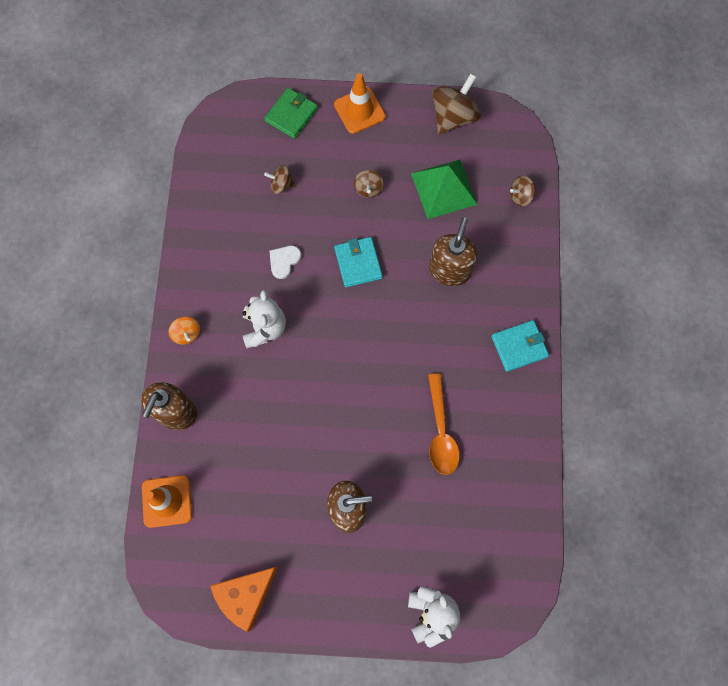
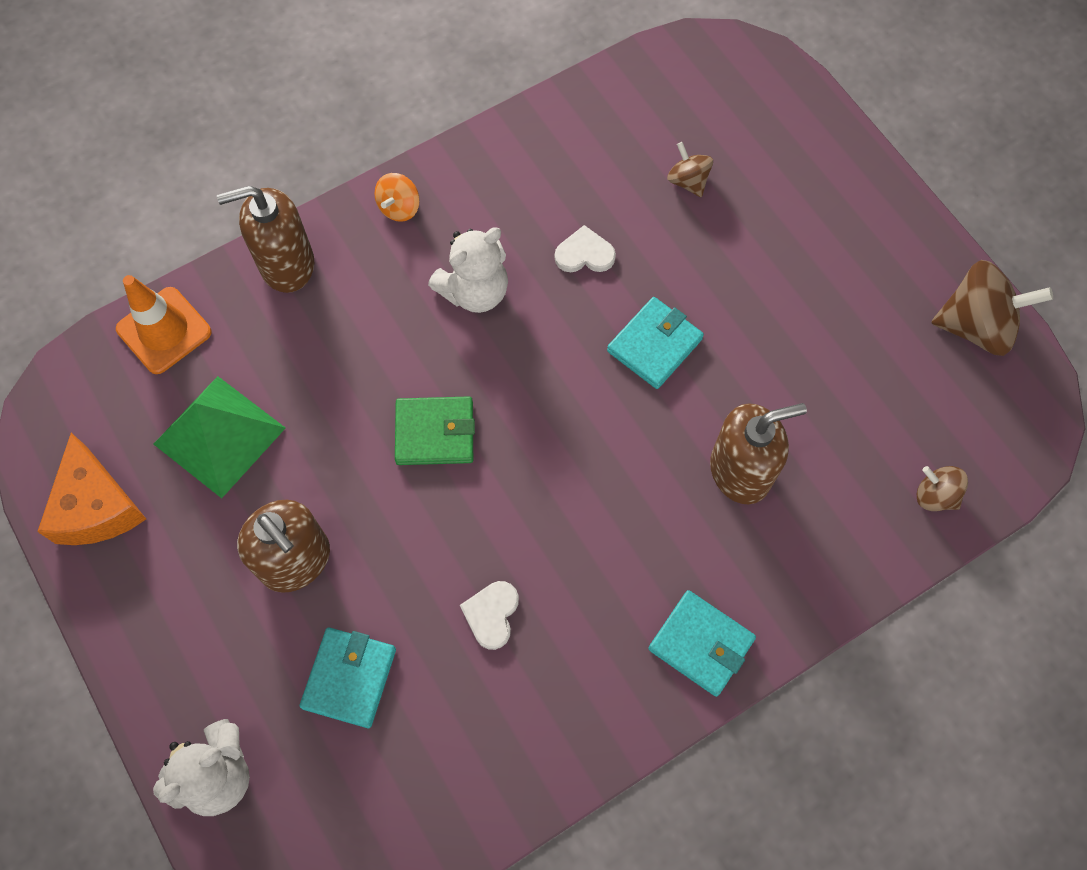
camera: 55 degrees right, 5 degrees down
orange cheese [210,567,278,632] -> orange cheese turned 120 degrees counterclockwise [37,433,146,545]
green wallet [264,88,318,139] -> green wallet moved to [395,396,475,465]
orange traffic cone [334,73,386,134] -> none
brown spinning top [354,170,384,198] -> none
green pyramid [411,159,478,219] -> green pyramid moved to [154,376,285,498]
orange spoon [428,373,460,475] -> white heart [460,581,519,650]
none -> turquoise wallet [300,627,396,728]

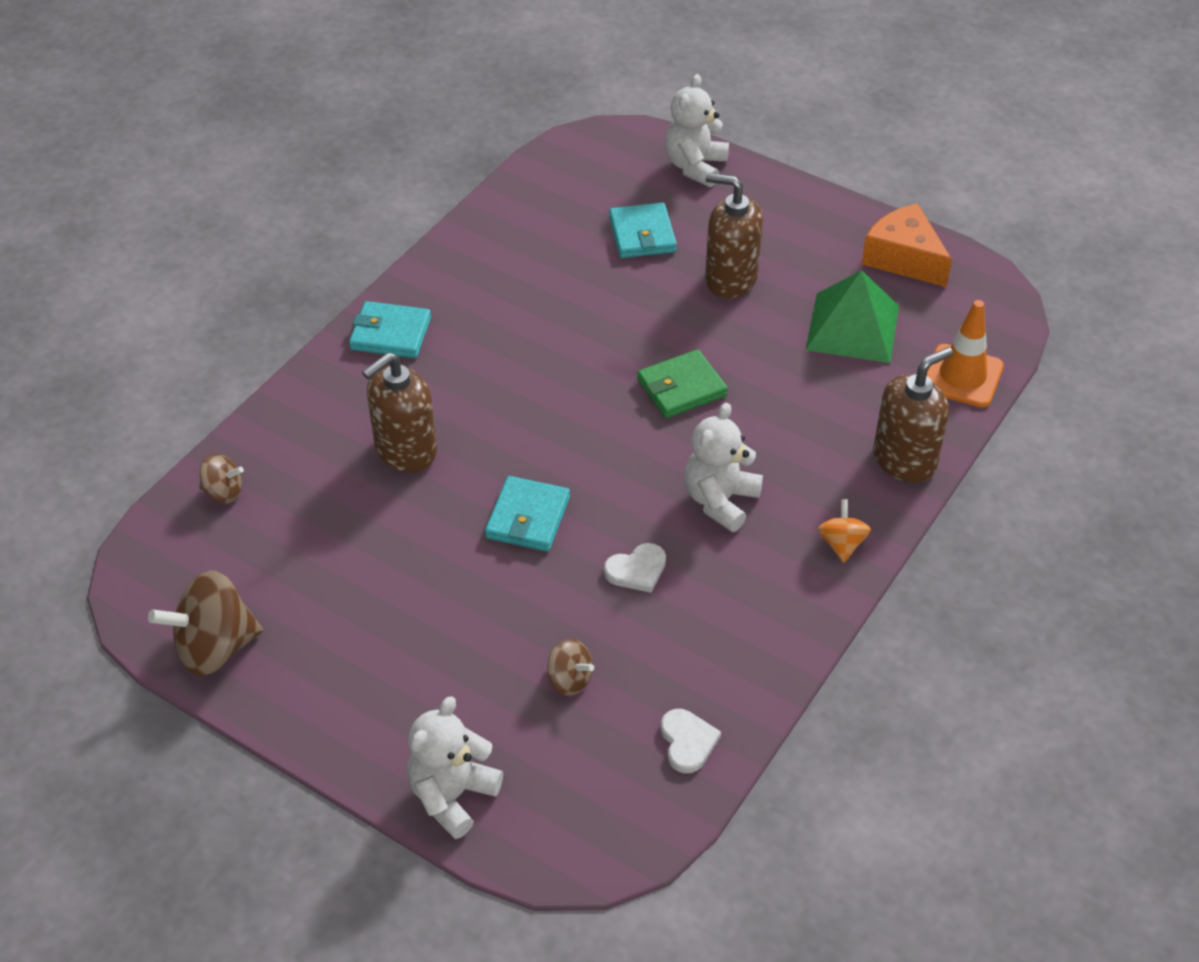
camera: 155 degrees right, 20 degrees down
white heart [460,581,519,650] -> white heart moved to [661,709,721,773]
none -> white teddy bear [407,696,503,839]

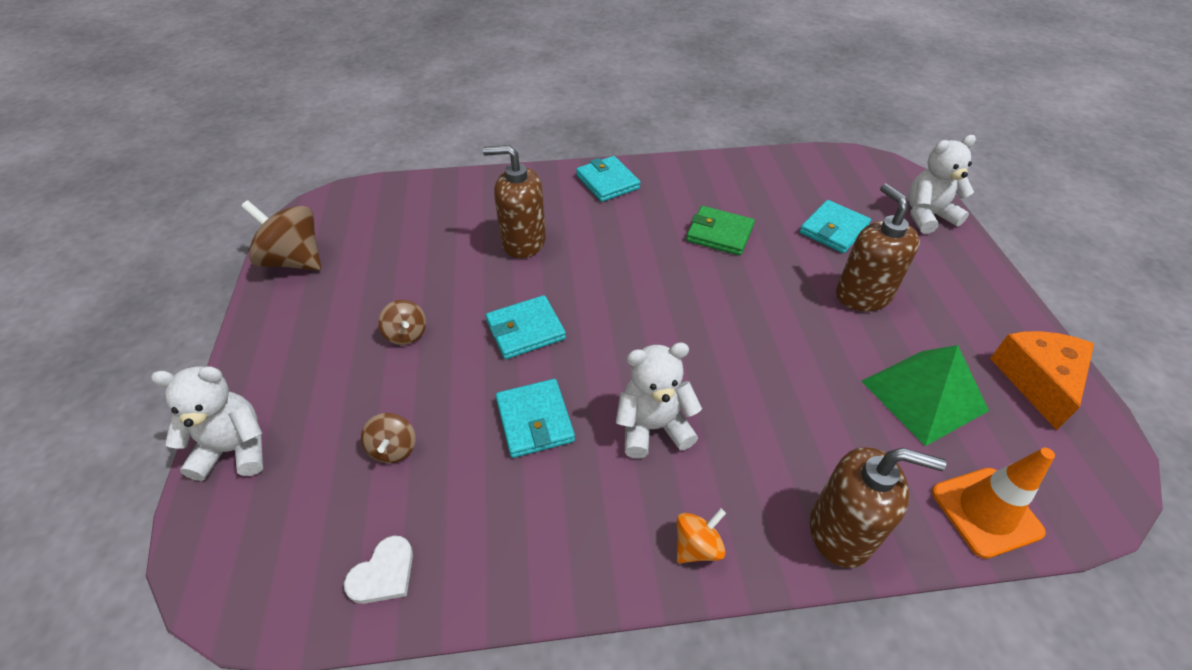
camera: 50 degrees right, 0 degrees up
brown spinning top [199,454,244,503] -> brown spinning top moved to [379,300,426,345]
white heart [604,543,666,593] -> turquoise wallet [496,379,575,458]
green wallet [637,349,728,418] -> green wallet moved to [686,206,755,255]

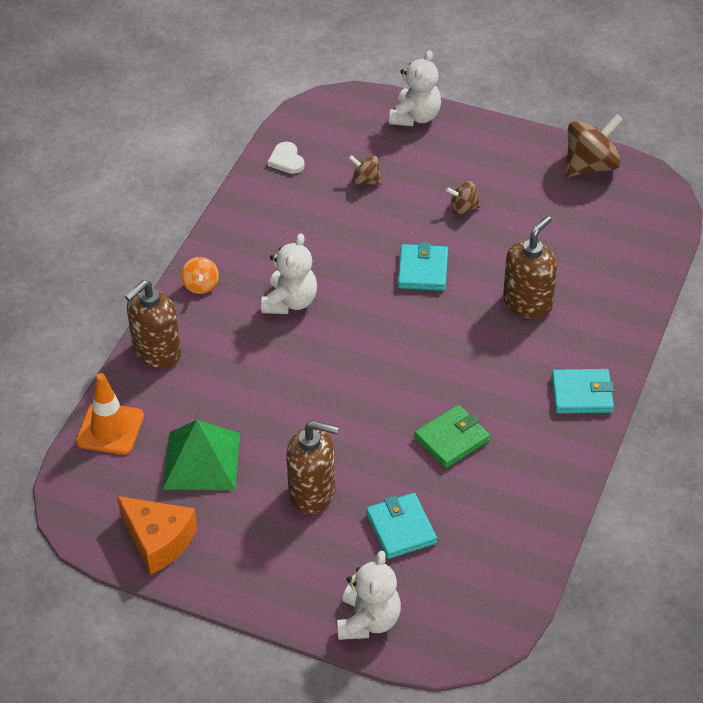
camera: 120 degrees right, 0 degrees up
turquoise wallet [496,379,575,458] -> none

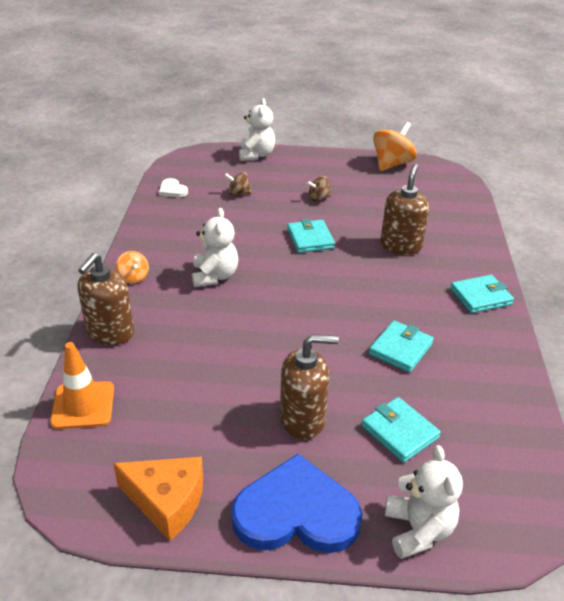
camera: 20 degrees left, 10 degrees down
green pyramid [163,420,240,490] -> none
green wallet [414,405,490,468] -> turquoise wallet [369,320,434,373]
brown spinning top [566,114,623,177] -> orange spinning top [373,121,417,171]
none -> blue heart [231,454,363,553]

